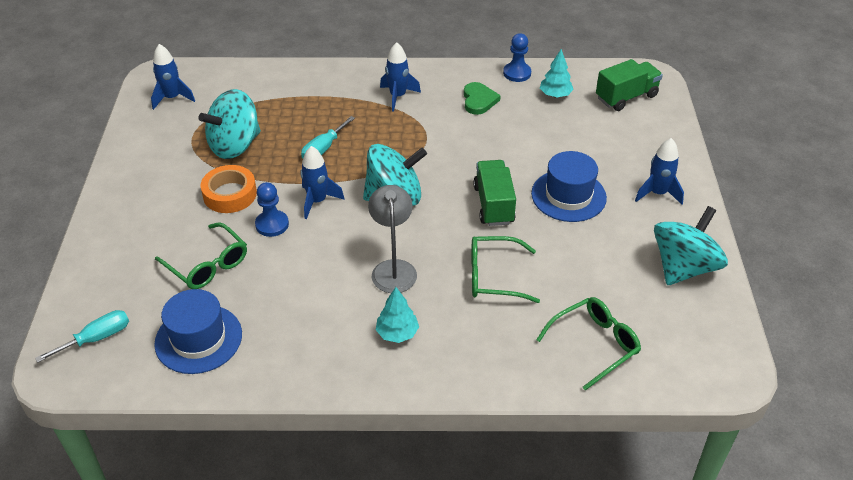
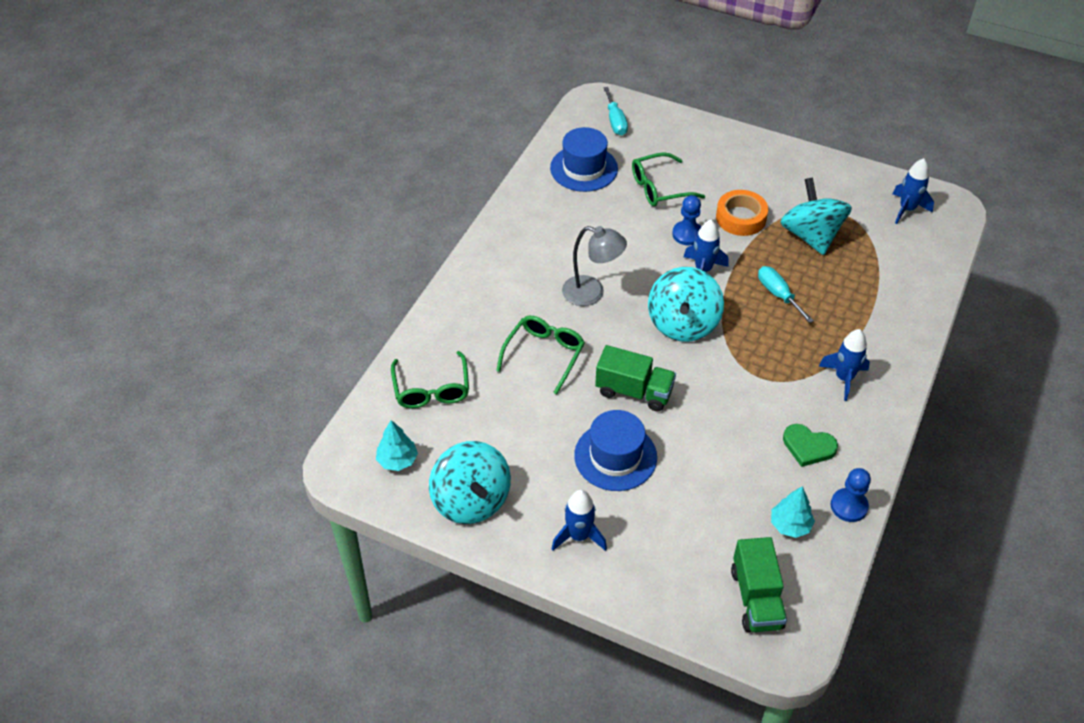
camera: 115 degrees right, 5 degrees up
turquoise tree [376,287,419,343] -> turquoise tree moved to [376,420,418,471]

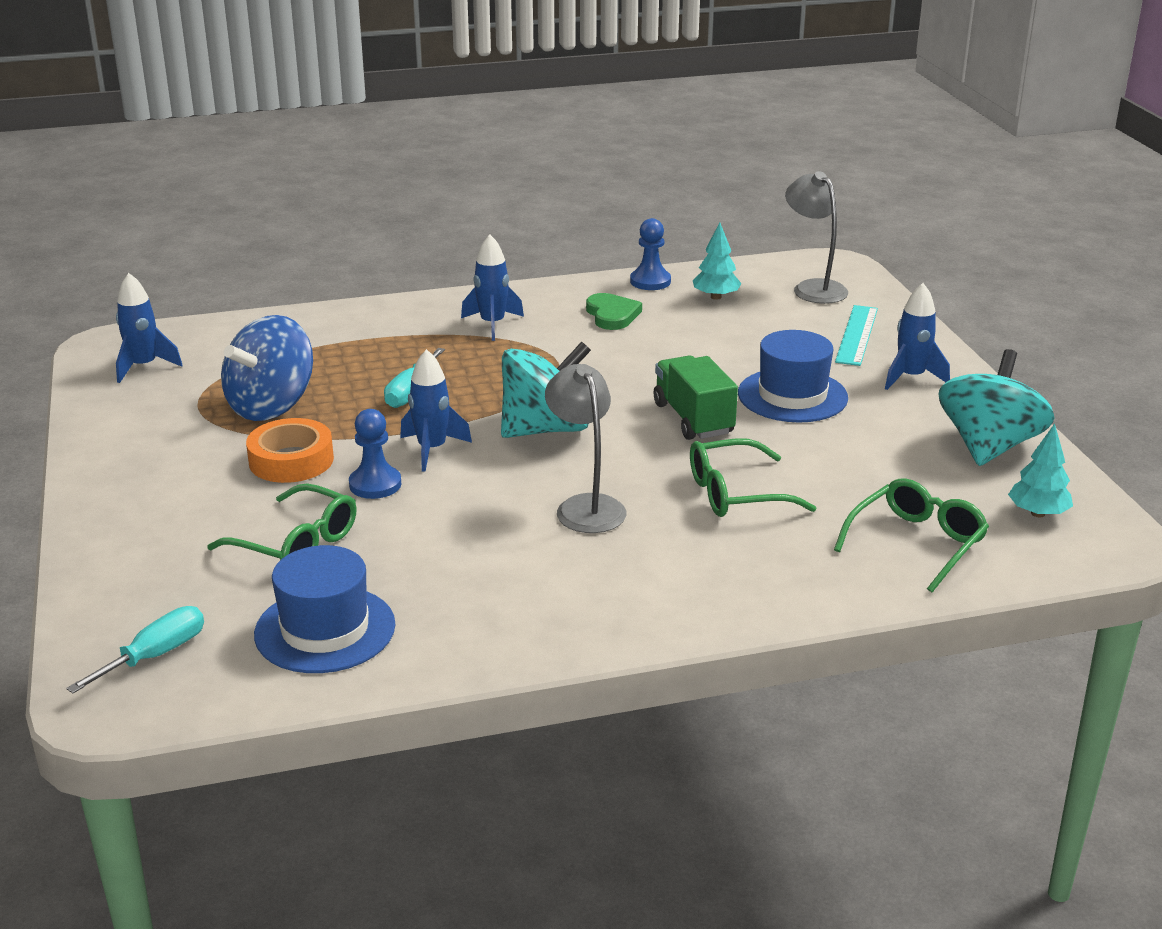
camera: 130 degrees left, 20 degrees down
green truck [731,537,787,632] -> grey lamp [785,171,848,304]
turquoise spinning top [780,177,852,255] -> blue spinning top [221,315,313,421]
none -> turquoise ruler [835,305,878,366]

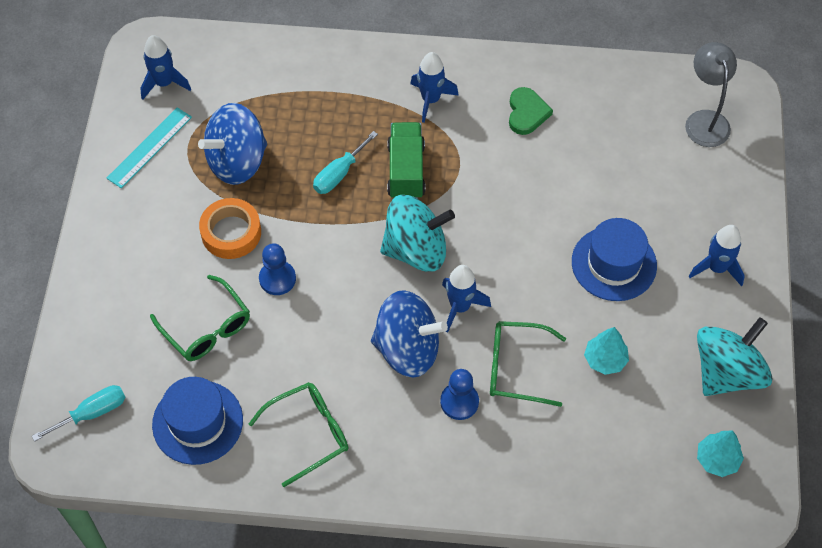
camera: 20 degrees right, 30 degrees up
blue rocket [400,349,472,472] -> blue rocket moved to [442,265,491,332]
grey lamp [545,364,626,533] -> blue spinning top [371,290,448,378]
blue pawn [630,218,671,290] -> blue pawn moved to [440,369,479,420]
green truck [654,356,738,440] -> green truck moved to [387,122,425,199]
turquoise tree [693,222,742,300] -> turquoise tree moved to [584,327,629,375]
green glasses [834,478,989,592] -> green glasses moved to [249,382,349,487]
turquoise ruler [835,305,878,366] -> turquoise ruler moved to [107,107,192,188]

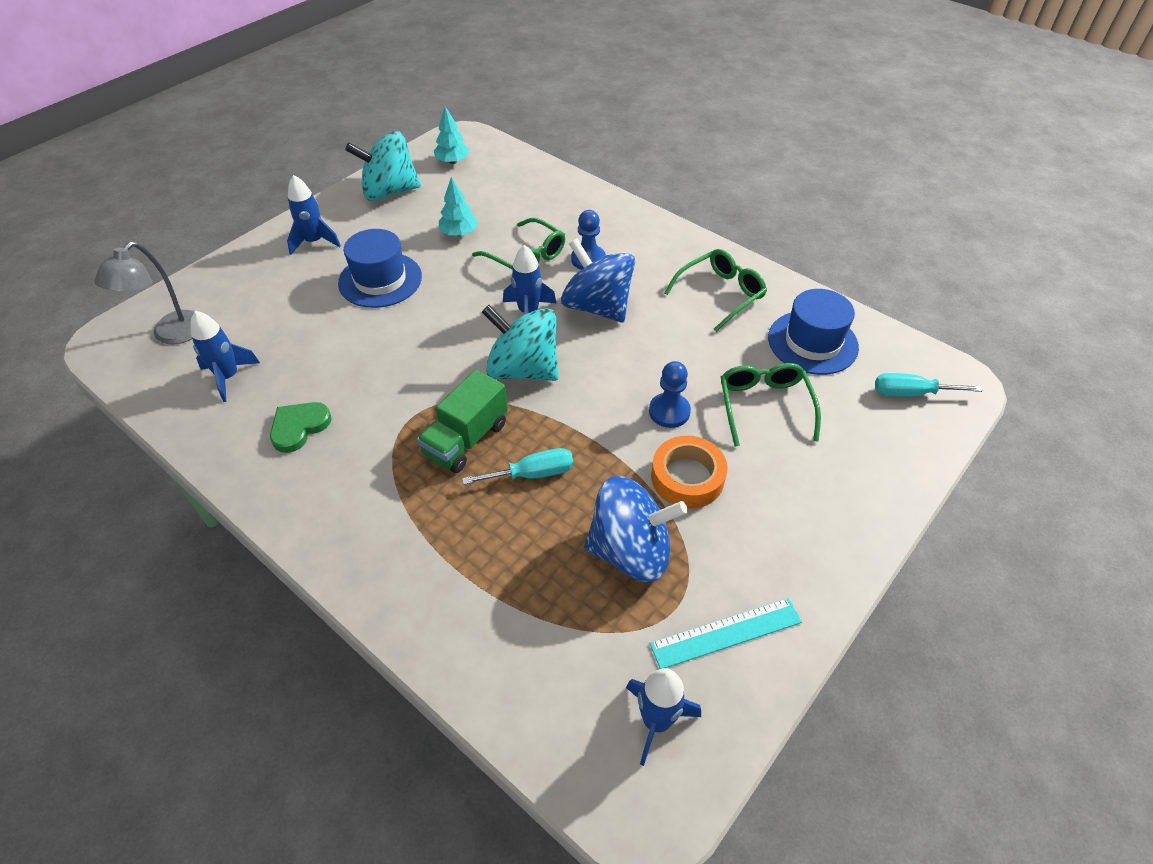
camera: 145 degrees left, 10 degrees down
green glasses [249,382,349,487] -> green glasses turned 135 degrees clockwise [665,249,767,332]
blue rocket [410,52,459,123] -> blue rocket moved to [190,311,260,402]

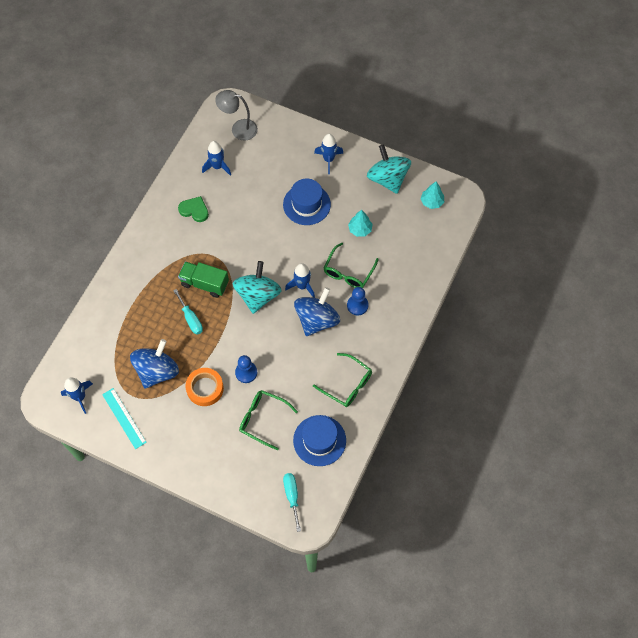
camera: 75 degrees right, 15 degrees up
blue spinning top [584,476,688,582] -> blue spinning top turned 135 degrees counterclockwise [130,339,179,389]
green glasses [721,363,821,447] -> green glasses turned 135 degrees counterclockwise [239,390,298,450]

